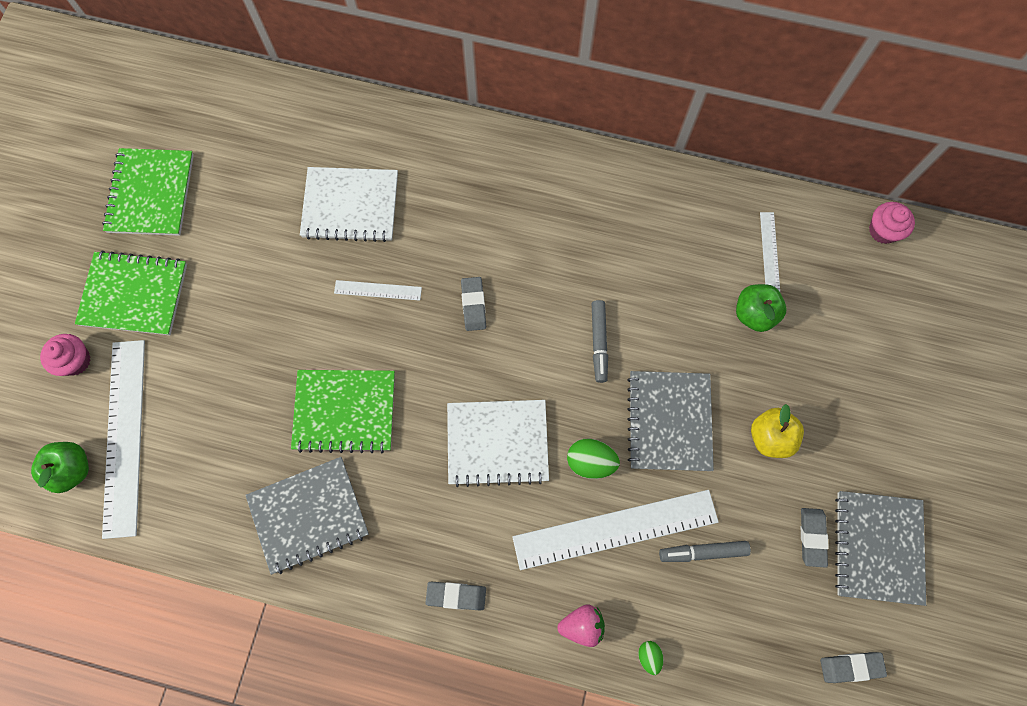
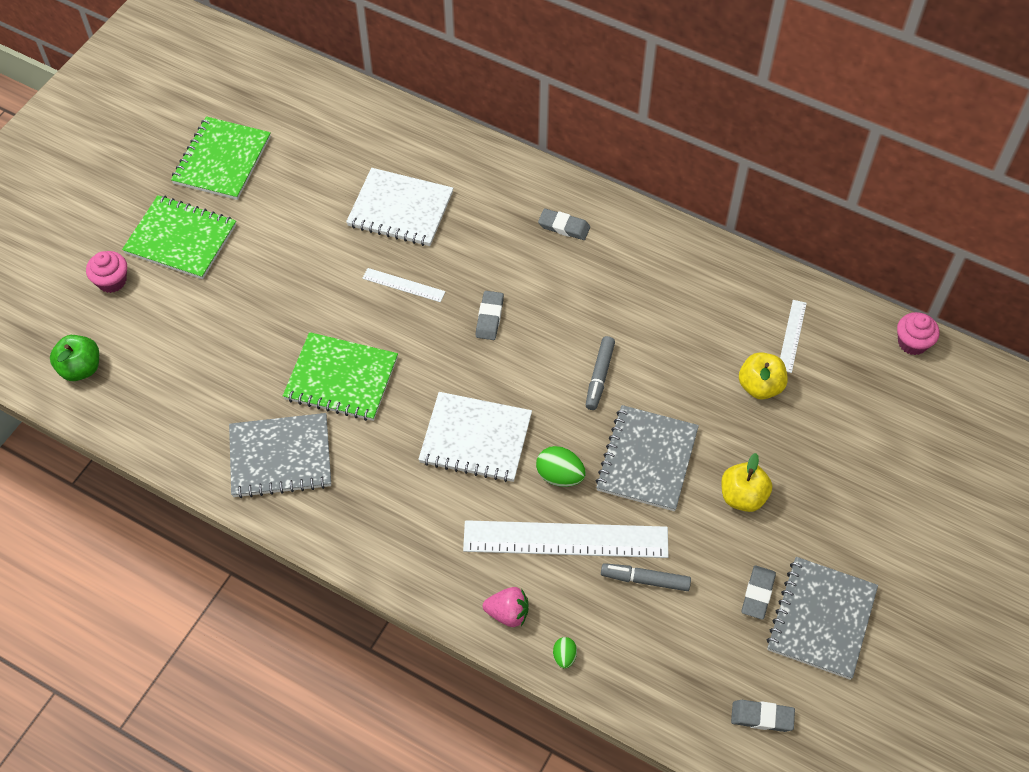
camera: 15 degrees right, 15 degrees down
white ruler [102,340,145,539] -> none
grey eraser [425,582,486,610] -> grey eraser moved to [538,208,590,240]
green apple [736,284,786,332] -> yellow apple [739,352,788,399]

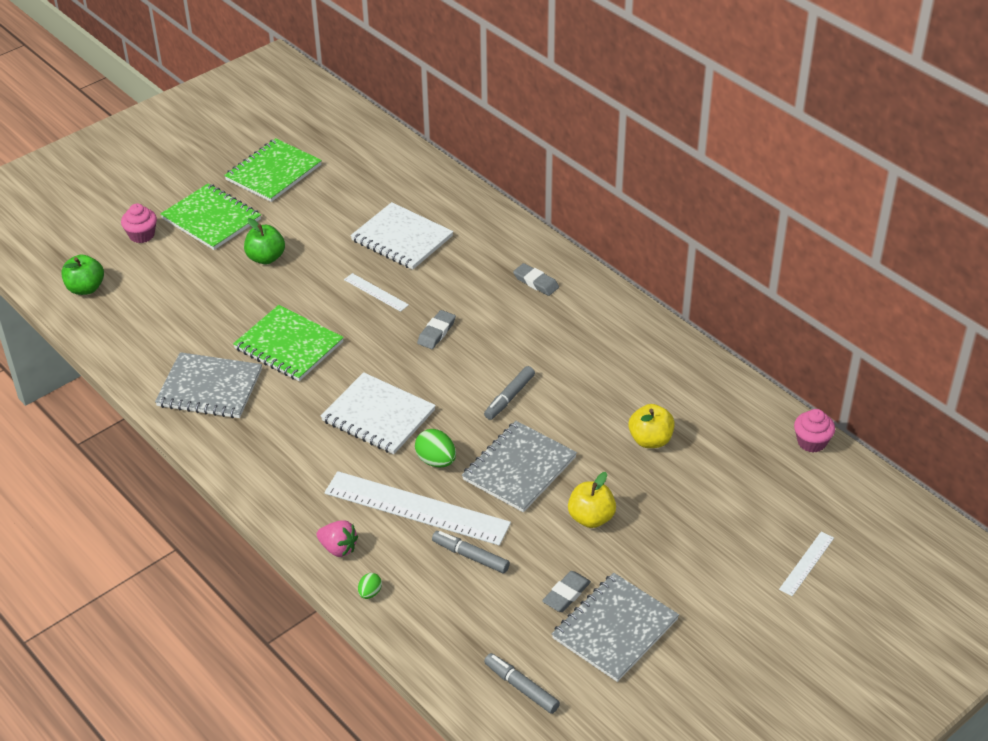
camera: 20 degrees right, 15 degrees down
grey eraser [731,700,795,732] -> grey marker [484,653,560,714]
white ruler [780,300,807,373] -> white ruler moved to [779,531,834,596]
none -> green apple [244,218,285,264]

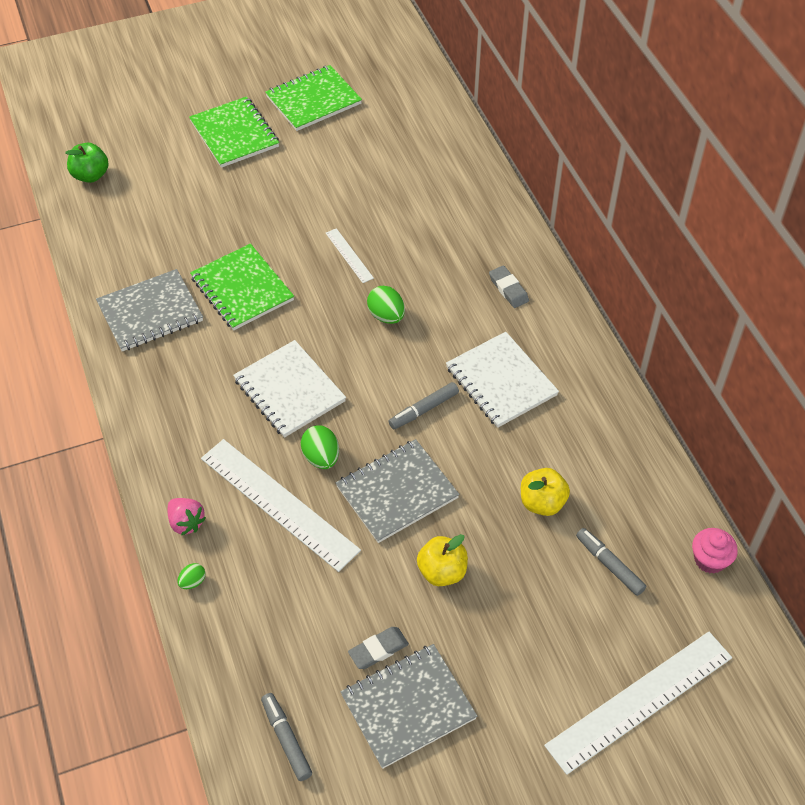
camera: 20 degrees right, 10 degrees up
pink cupcake [121,204,157,243] -> none
grey notebook [155,352,262,418] -> grey notebook turned 60 degrees counterclockwise [96,269,203,351]
green apple [244,218,285,264] -> none
white notebook [350,202,453,270] -> white notebook moved to [446,332,559,428]
grey eraser [417,310,456,349] -> green egg [367,286,405,324]
grey marker [432,531,510,574] -> grey marker moved to [576,528,646,596]
white ruler [779,531,834,596] -> white ruler [544,632,732,775], size x2.17

